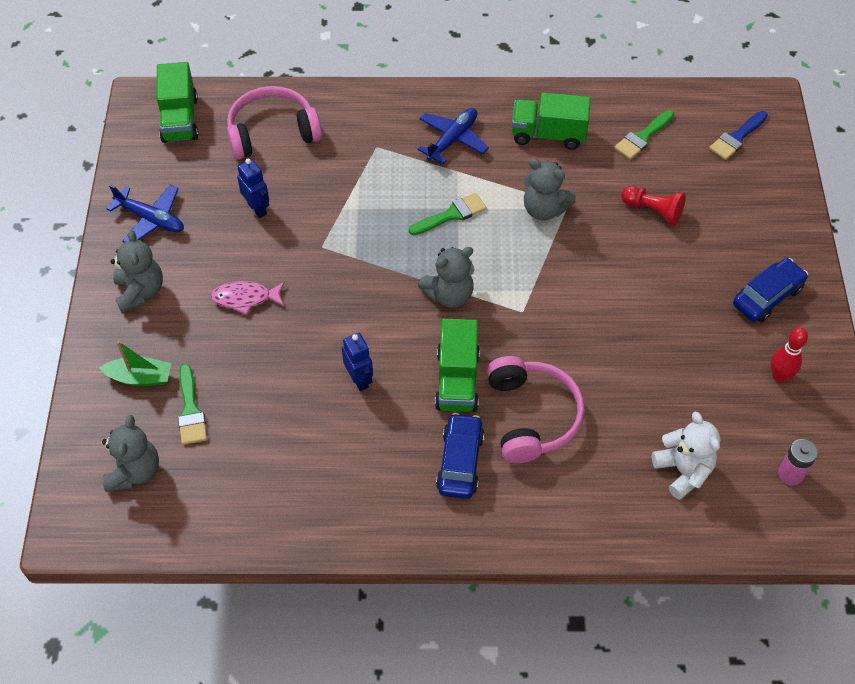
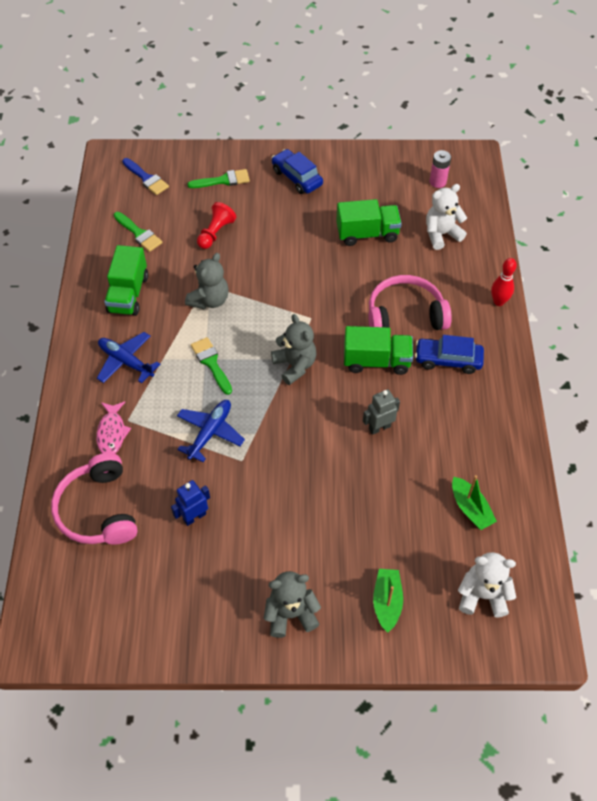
camera: 90 degrees left, 0 degrees up
grey teddy bear [102,415,159,492] -> white teddy bear [458,552,516,617]
blue plane [107,185,184,243] -> blue plane moved to [177,400,245,462]
green truck [157,62,198,143] -> green truck moved to [336,199,402,246]
green brush [178,364,207,445] -> green brush moved to [187,169,250,188]
pink fish [210,281,285,315] -> pink fish moved to [96,401,131,453]
blue robot [342,333,373,391] -> grey robot [363,389,400,435]
red bowling pin [771,327,808,382] -> red bowling pin moved to [491,258,517,306]
none -> green boat [452,475,497,530]

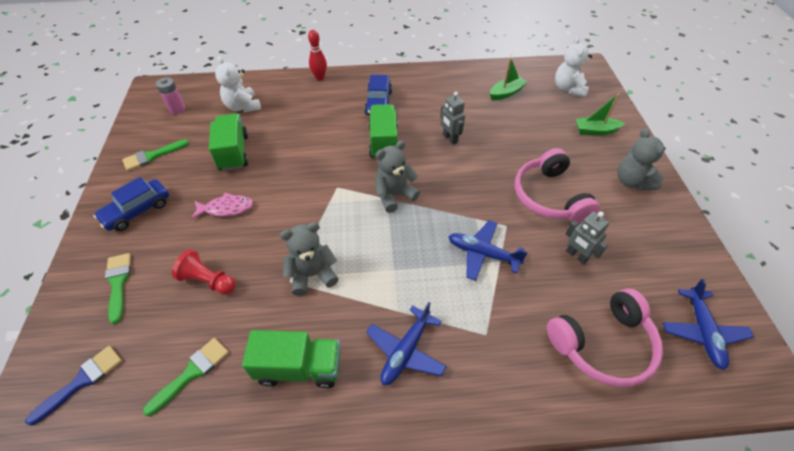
camera: 95 degrees left, 5 degrees down
pink fish [96,401,131,453] -> pink fish moved to [191,193,253,219]
blue robot [171,480,210,526] -> grey robot [565,212,609,264]
grey teddy bear [185,253,229,309] -> grey teddy bear turned 45 degrees counterclockwise [280,222,339,296]
green brush [191,337,232,395] -> green brush moved to [122,140,189,171]
pink headphones [368,275,452,330] -> pink headphones moved to [515,148,599,223]
none -> blue plane [663,279,754,370]

